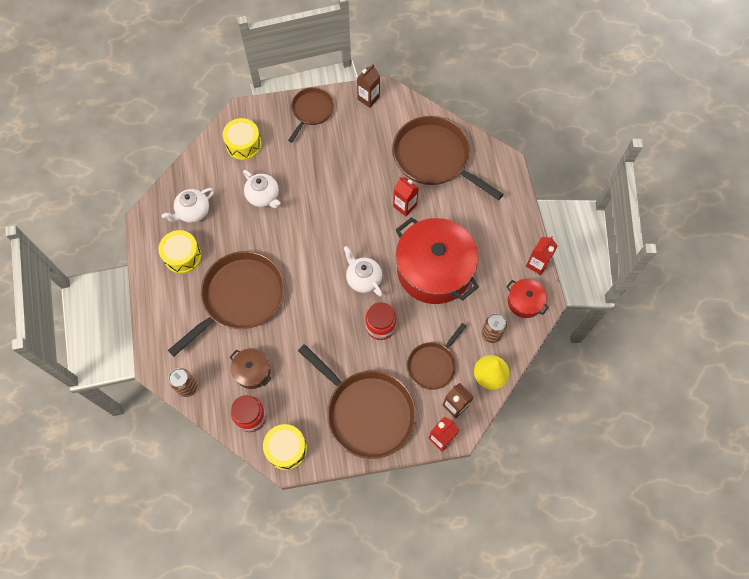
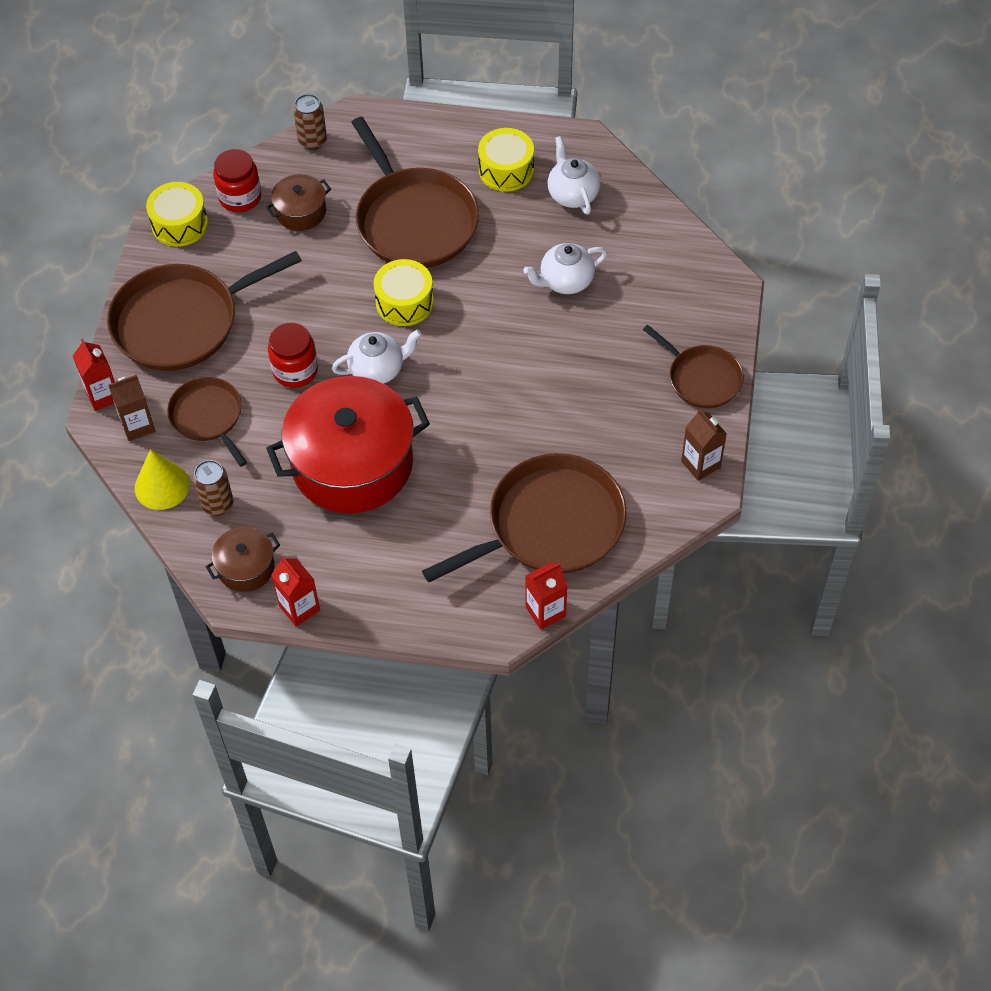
camera: 110 degrees right, 10 degrees down
yellow drum [223,118,261,160] -> yellow drum moved to [374,259,434,326]
red carton [393,177,419,216] -> red carton moved to [525,562,568,630]
red pot [506,279,549,318] -> brown pot [206,527,280,592]

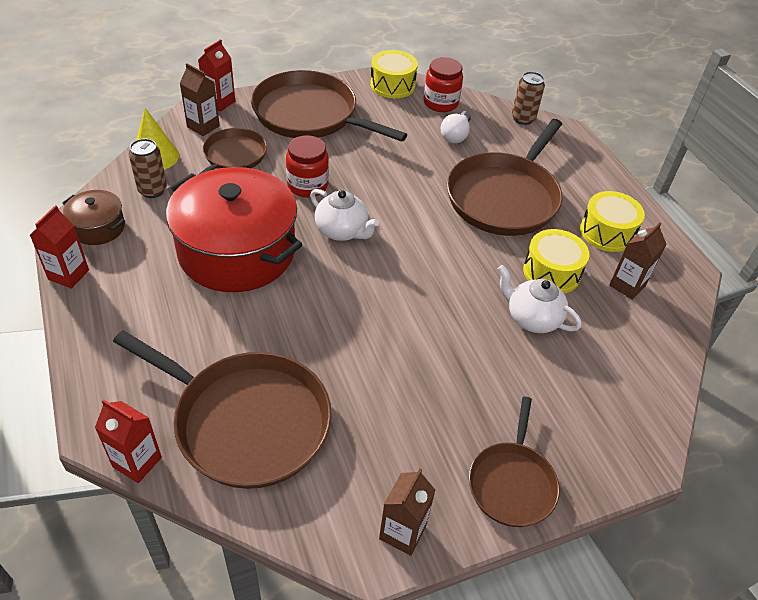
camera: 55 degrees right, 10 degrees down
brown pot [266,174,331,231] -> white light bulb [441,111,471,143]
yellow drum [374,259,434,326] -> yellow drum moved to [523,229,589,294]
white teapot [548,136,600,215] -> brown carton [609,222,667,300]

